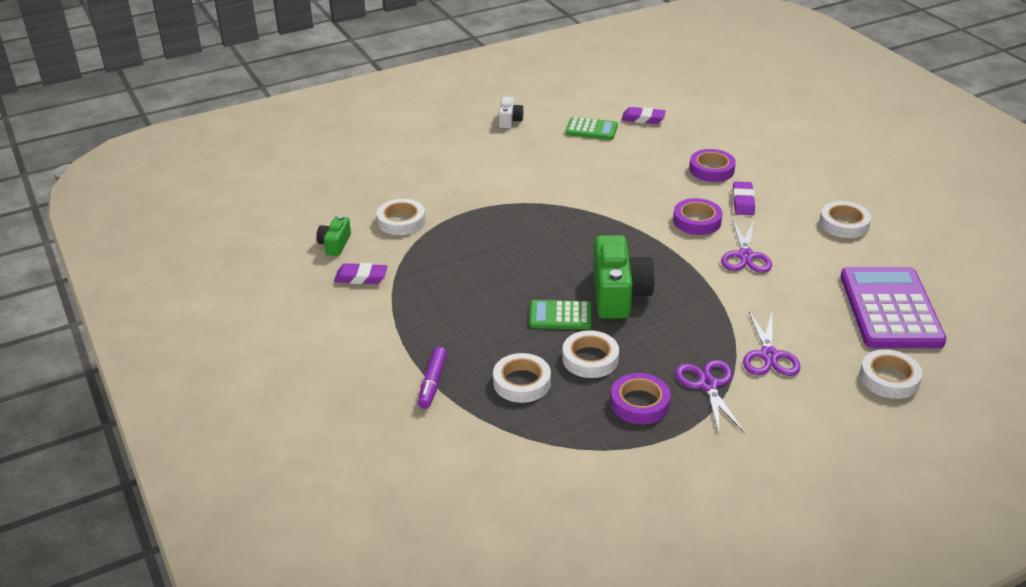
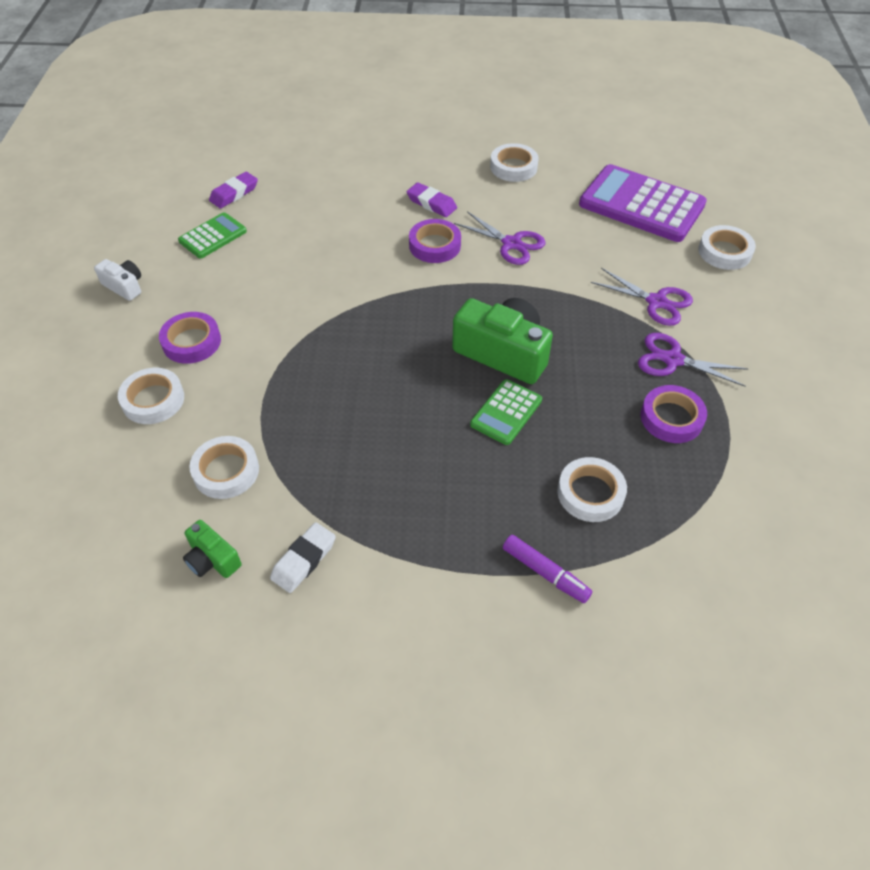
camera: 60 degrees left, 15 degrees up
purple eraser [334,263,388,284] -> white eraser [270,522,336,593]
white tape [562,330,619,378] -> white tape moved to [118,368,184,424]
purple tape [689,149,736,182] -> purple tape moved to [159,312,221,364]

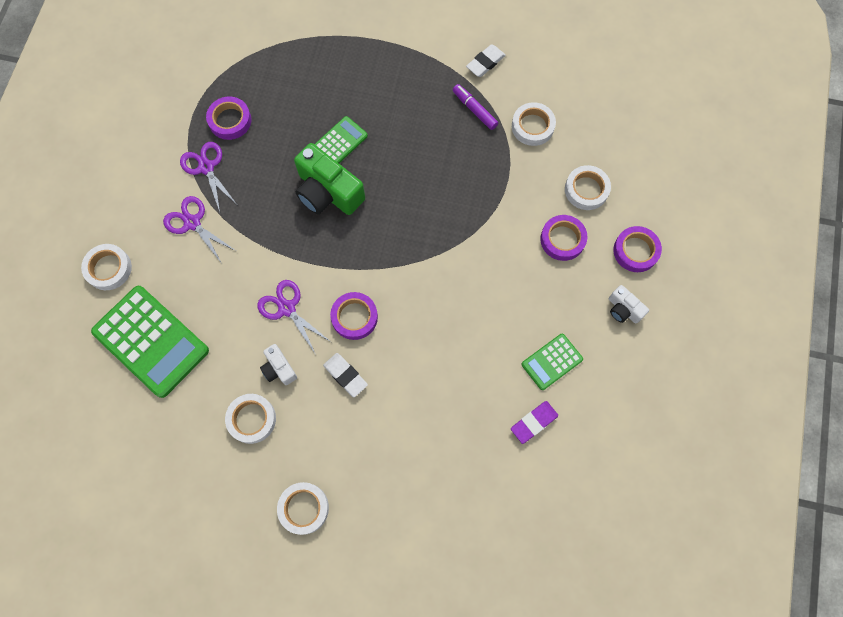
camera: 170 degrees left, 20 degrees up
green camera [183,520,241,578] -> none
purple eraser [406,182,457,217] -> white eraser [323,353,368,397]
purple marker [503,535,592,603] -> purple marker moved to [453,84,498,130]
white tape [557,457,627,522] -> white tape moved to [277,482,329,535]
purple calculator [579,164,707,242] -> green calculator [91,286,209,398]
purple scissors [638,333,748,387] -> purple scissors turned 150 degrees counterclockwise [180,142,236,212]
none -> white camera [260,344,297,385]
none -> purple tape [613,226,662,272]

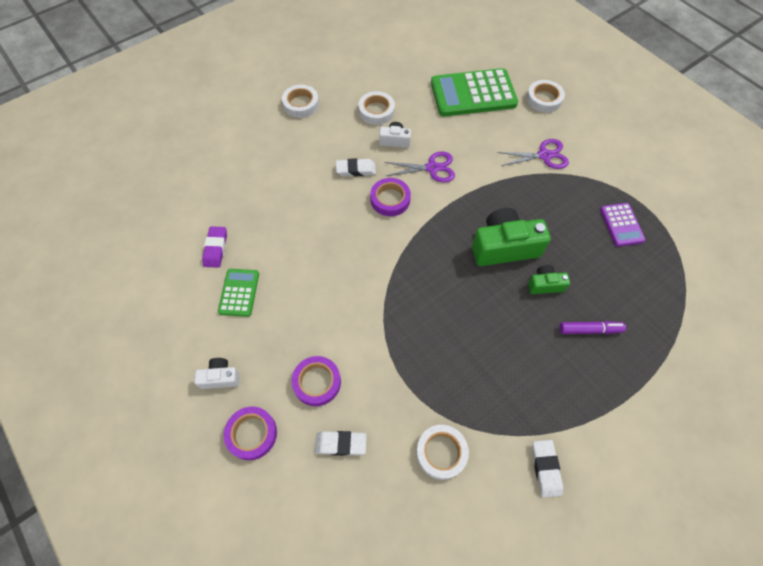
camera: 130 degrees right, 10 degrees down
purple scissors [180,142,236,212] -> none
purple tape [206,96,252,140] -> purple calculator [600,203,646,247]
green calculator [315,116,368,163] -> green camera [528,265,570,294]
purple marker [453,84,498,130] -> purple marker moved to [560,321,626,334]
white tape [565,165,611,210] -> white eraser [315,431,367,456]

